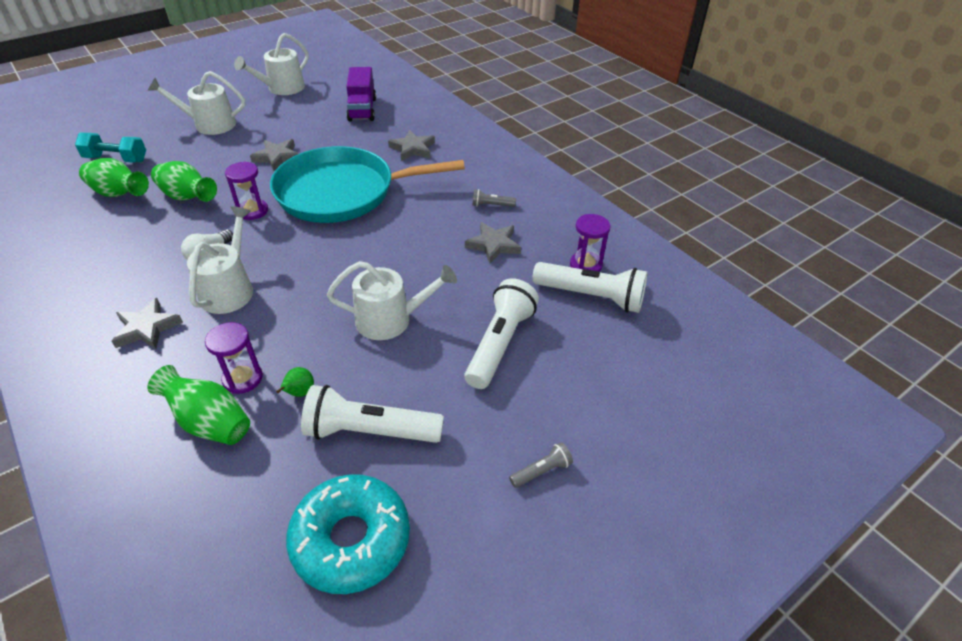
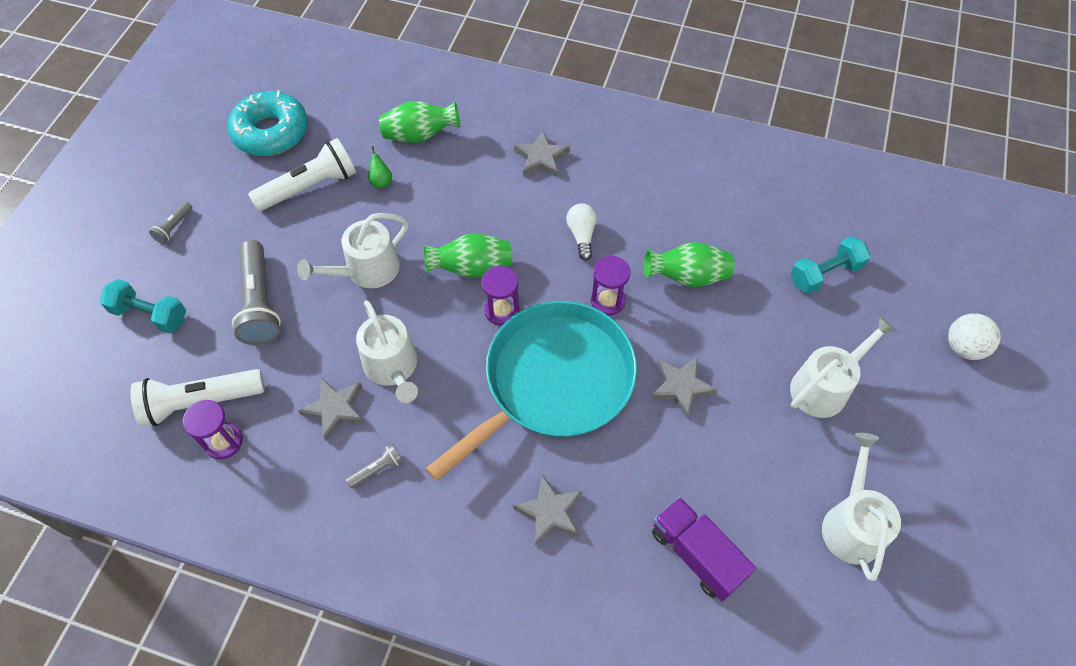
camera: 145 degrees right, 15 degrees up
green vase [79,158,149,197] -> green vase moved to [424,233,512,278]
white watering can [187,206,253,314] -> white watering can moved to [356,300,418,403]
purple hourglass [205,322,263,394] -> purple hourglass moved to [481,266,519,326]
white flashlight [464,278,539,389] -> grey flashlight [232,240,281,345]
none -> turquoise dumbbell [100,279,186,333]
none -> white ball [948,313,1001,360]

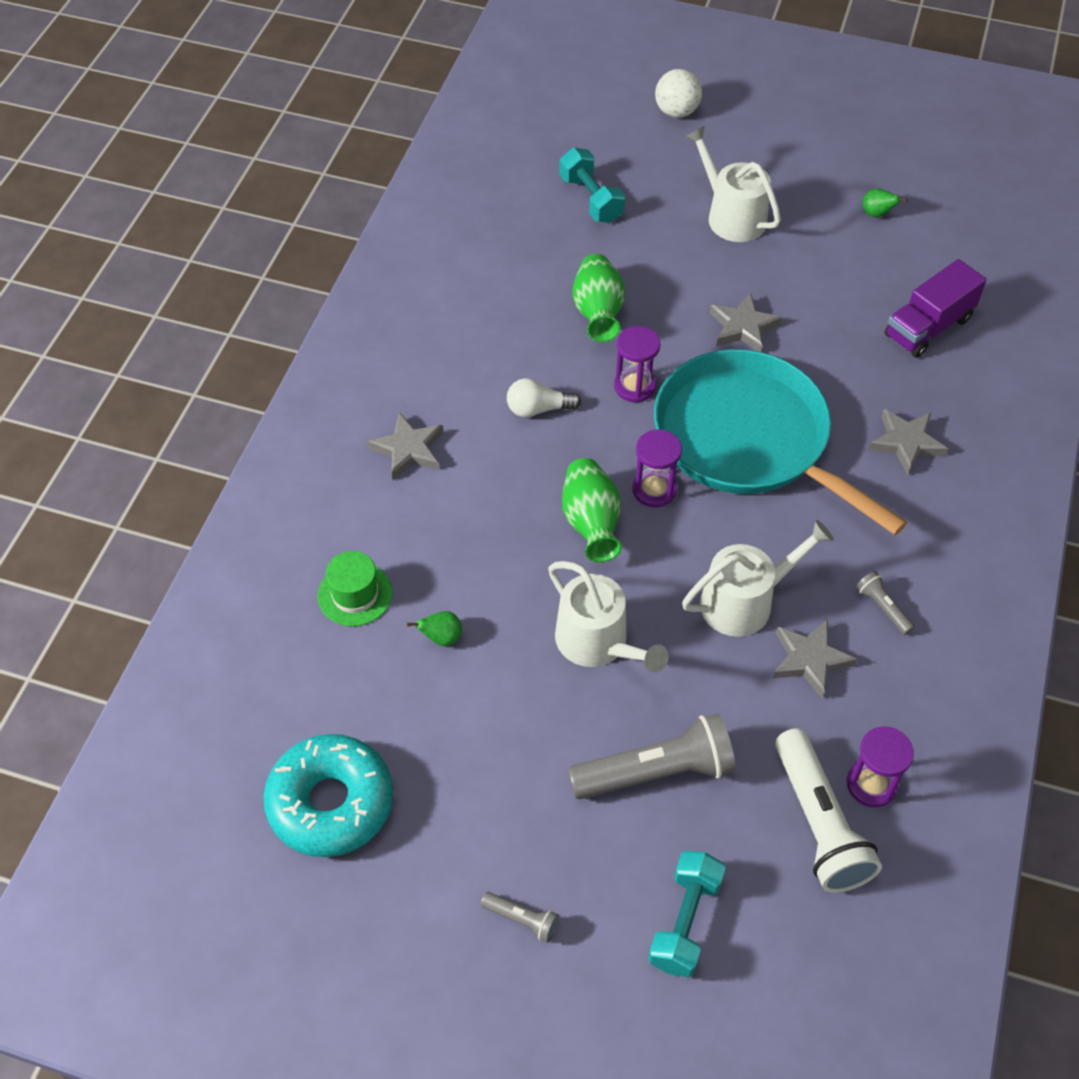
camera: 90 degrees left, 5 degrees down
white flashlight [248,138,356,211] -> none
green vase [379,101,460,143] -> green hat [318,551,393,626]
white watering can [822,433,901,581] -> green pear [862,188,908,218]

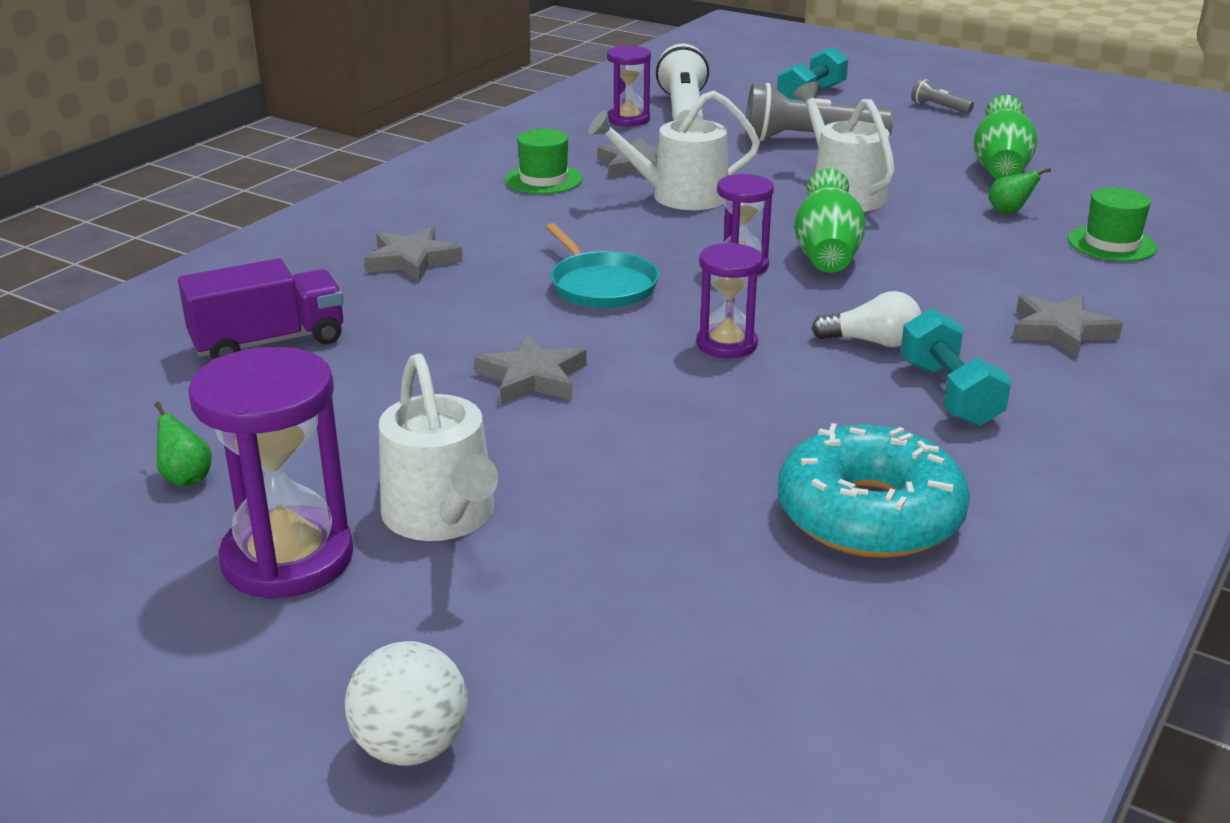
camera: 165 degrees left, 25 degrees down
turquoise donut [264,734,393,857] -> turquoise donut moved to [778,423,970,558]
turquoise dumbbell [559,148,625,223] -> turquoise dumbbell moved to [900,308,1012,427]
green vase [573,254,625,342] -> green vase moved to [974,95,1037,179]
turquoise pan [654,349,907,535] -> turquoise pan [546,223,659,308], size x0.47
grey flashlight [856,571,915,635] -> green hat [505,129,582,194]
none -> purple hourglass [188,347,353,599]

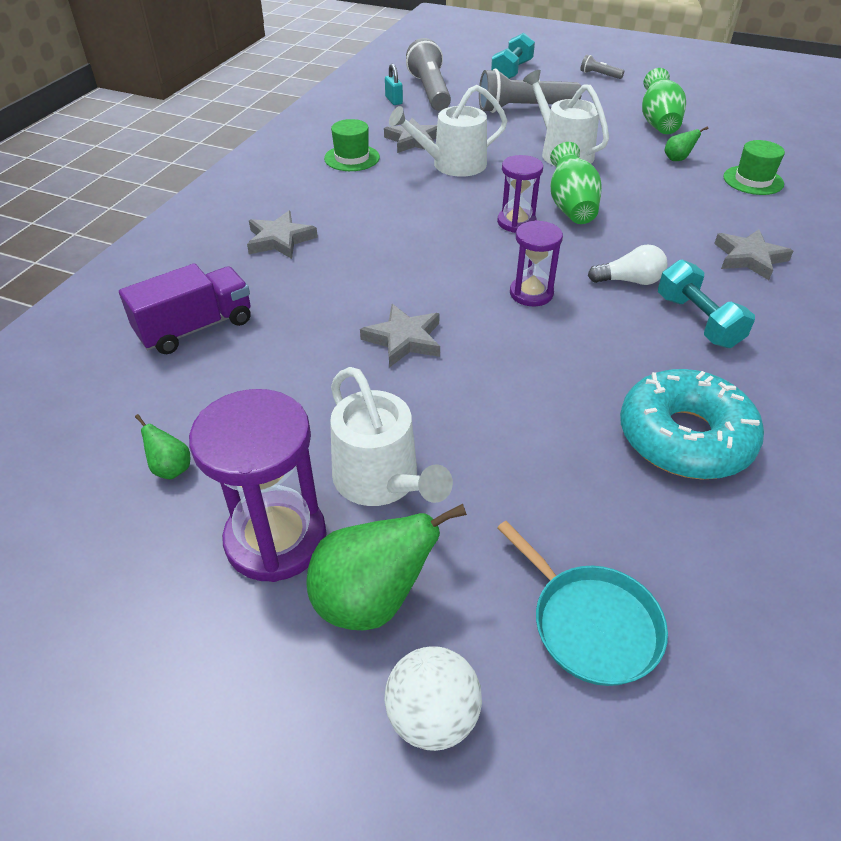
camera: 10 degrees left, 15 degrees up
turquoise pan [546,223,659,308] -> turquoise pan moved to [497,521,668,686]
purple hourglass [607,46,651,126] -> turquoise padlock [385,64,403,105]
white flashlight [656,43,709,121] -> grey flashlight [406,38,451,111]
none -> green pear [307,504,467,630]

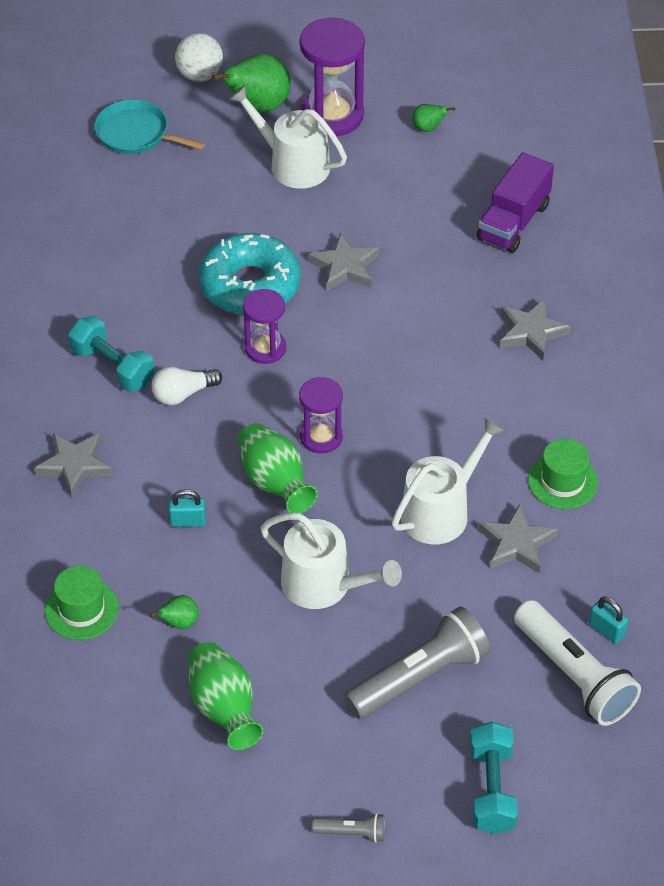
camera: 155 degrees right, 5 degrees up
grey flashlight [406,38,451,111] -> white flashlight [514,600,641,726]
turquoise donut [620,369,764,479] -> turquoise donut moved to [199,233,301,315]
none -> turquoise padlock [169,489,206,527]

